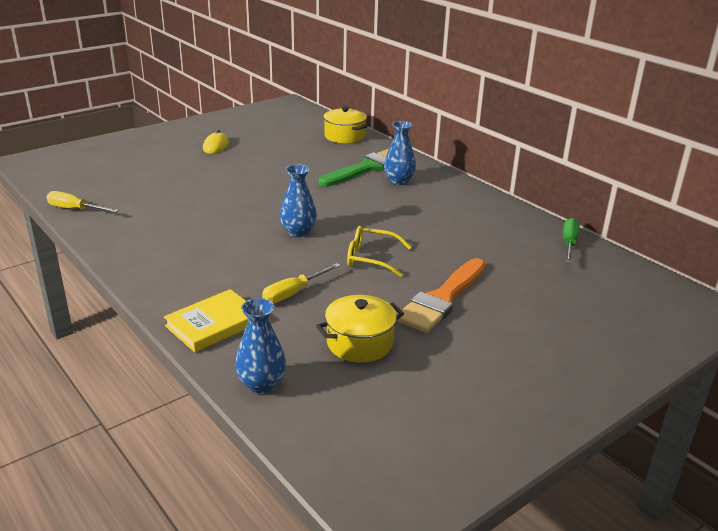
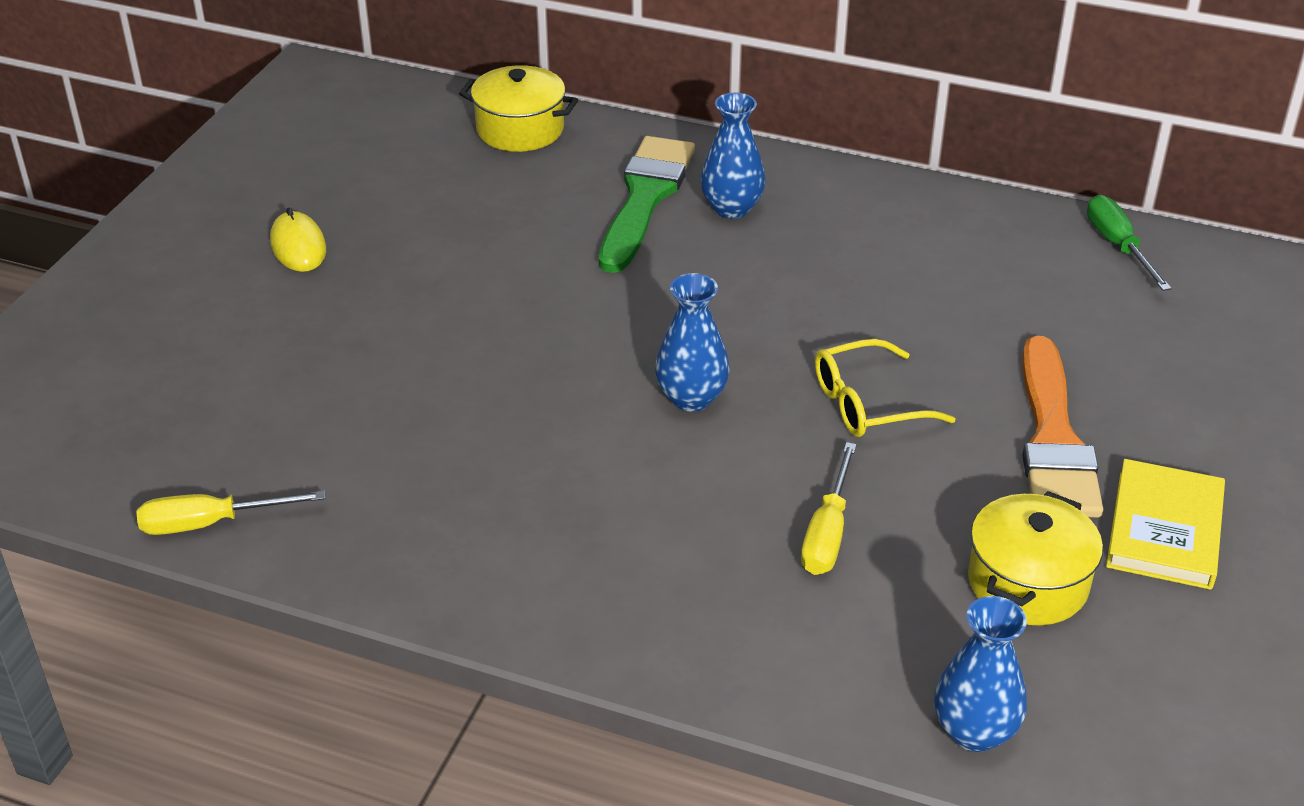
camera: 30 degrees left, 10 degrees up
yellow book [164,289,249,352] -> yellow book moved to [1106,459,1225,590]

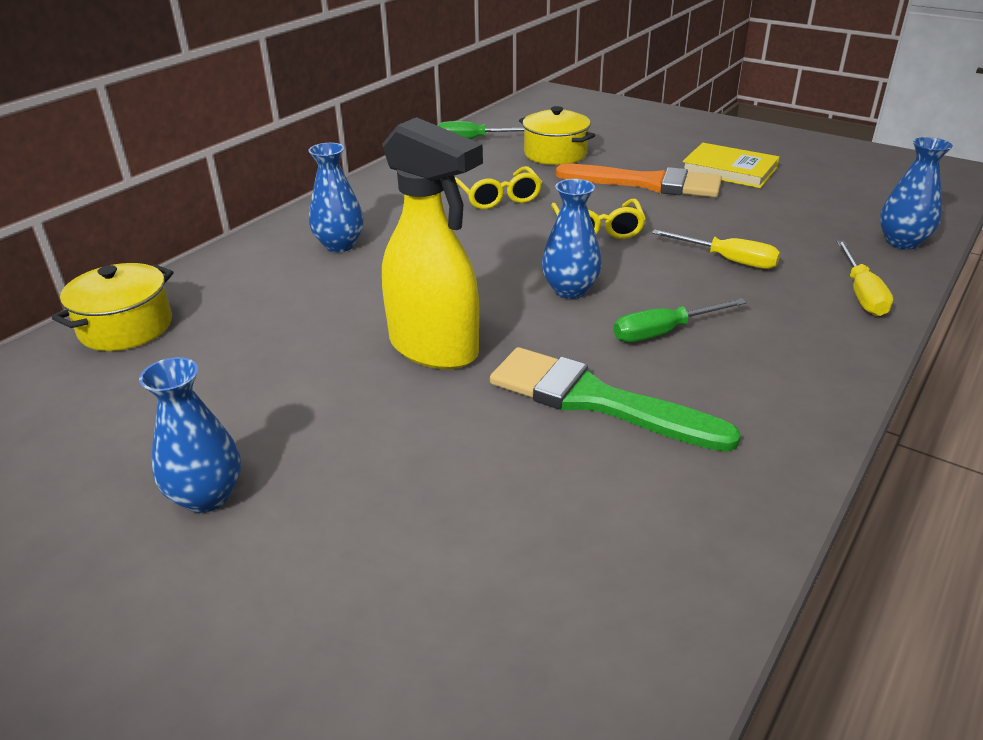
camera: 75 degrees left, 5 degrees down
yellow screwdriver [136,491,326,535] -> yellow screwdriver moved to [836,241,893,316]
yellow mouse [270,208,326,272] -> blue vase [139,357,241,513]
green brush [599,136,695,273] -> green brush moved to [490,347,741,452]
yellow pot [968,491,1103,625] -> yellow pot moved to [519,106,595,165]
none -> yellow spray bottle [382,117,483,369]
none -> yellow glasses [455,166,542,209]
none -> green screwdriver [614,298,747,342]

